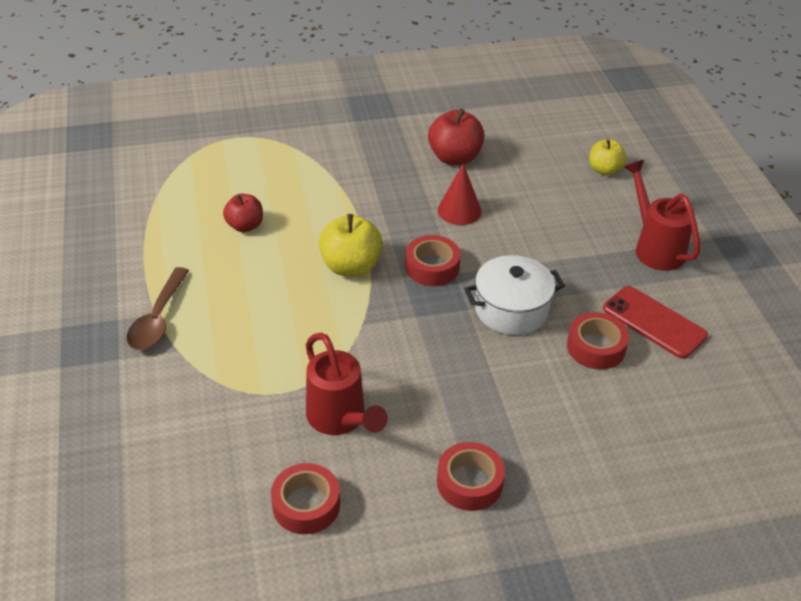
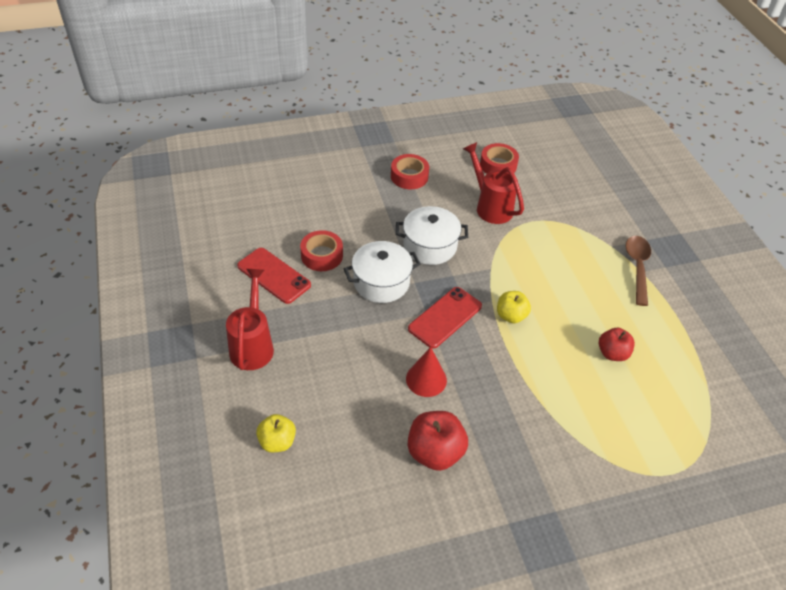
camera: 175 degrees right, 5 degrees up
yellow apple [319,214,383,276] -> yellow apple [497,291,531,323], size x0.65
red tape [405,235,461,286] -> red phone [408,287,482,349]
red watering can [624,160,700,271] -> red watering can turned 150 degrees counterclockwise [226,269,274,370]
none -> white pot [396,206,468,265]

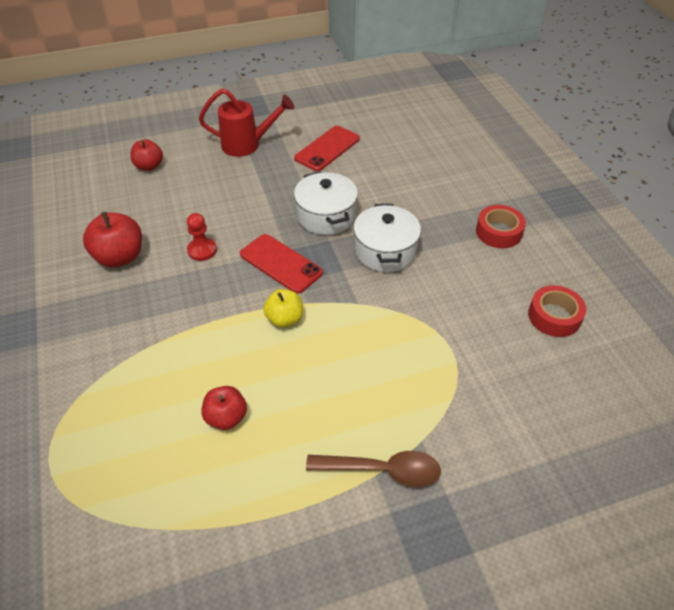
camera: 90 degrees right, 0 degrees up
yellow apple [256,414,296,453] -> red apple [130,139,163,171]
red tape [300,230,343,271] -> none
red cone [406,347,447,397] -> red pawn [187,213,217,261]
red watering can [463,142,524,224] -> none

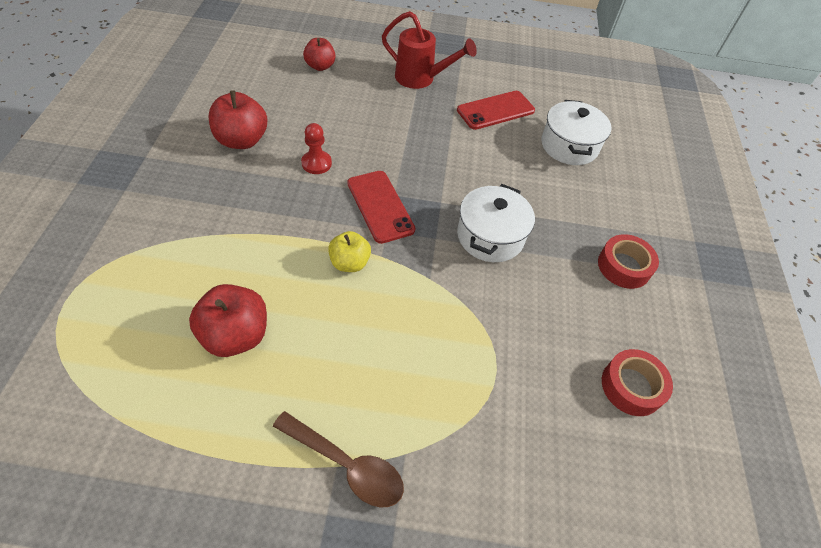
camera: 20 degrees right, 5 degrees up
red apple [201,386,247,430] -> red apple [189,284,267,357], size x1.54
white pot [294,171,358,235] -> white pot moved to [541,100,611,165]

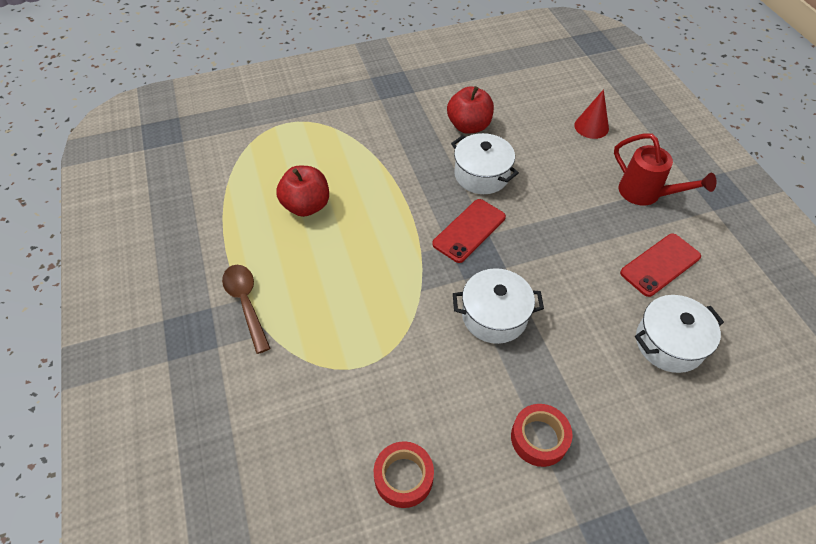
camera: 70 degrees right, 0 degrees up
brown spoon [273,411,404,508] -> brown spoon turned 150 degrees clockwise [222,265,271,354]
red pawn [301,123,332,174] -> white pot [451,133,519,194]
red apple [303,38,336,71] -> red cone [574,89,609,139]
yellow apple [328,231,371,272] -> none
red watering can [382,11,477,89] -> red watering can turned 45 degrees counterclockwise [614,134,717,205]
red phone [457,91,535,130] -> red phone turned 75 degrees counterclockwise [620,234,701,297]

